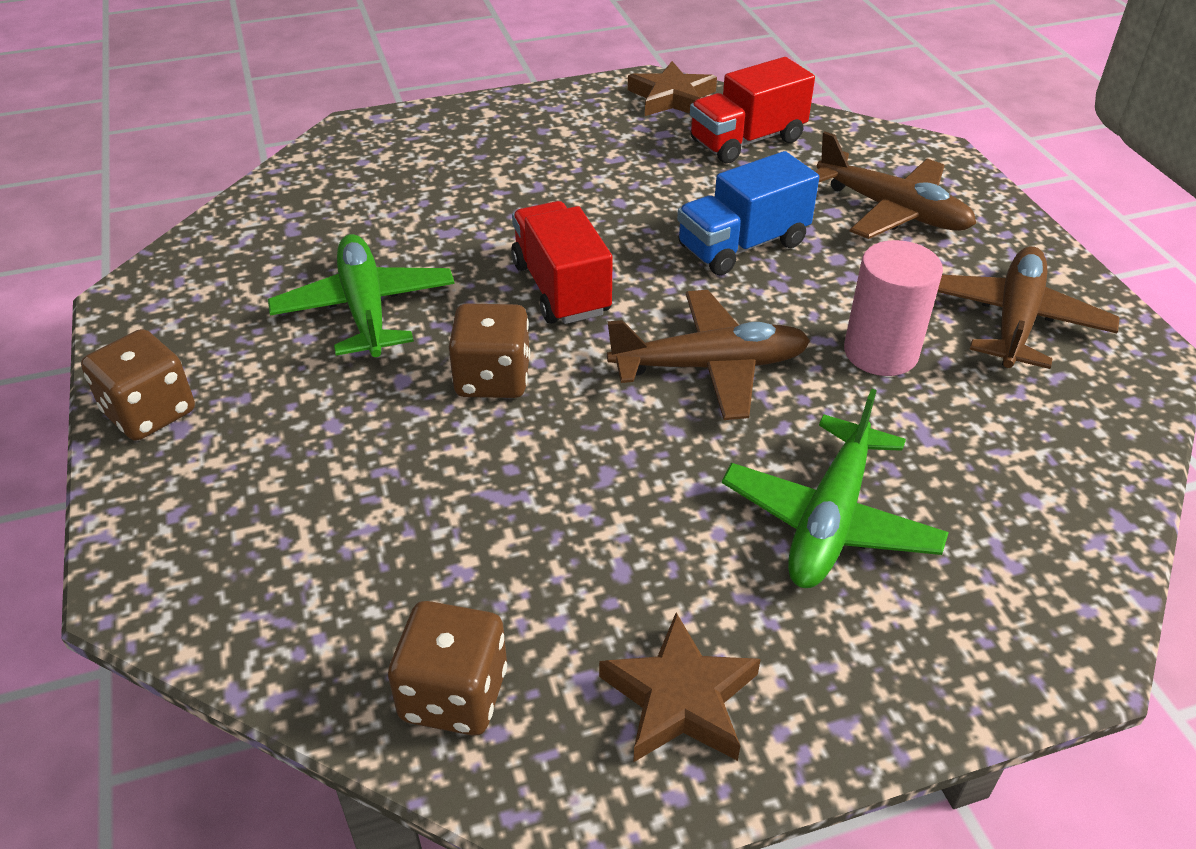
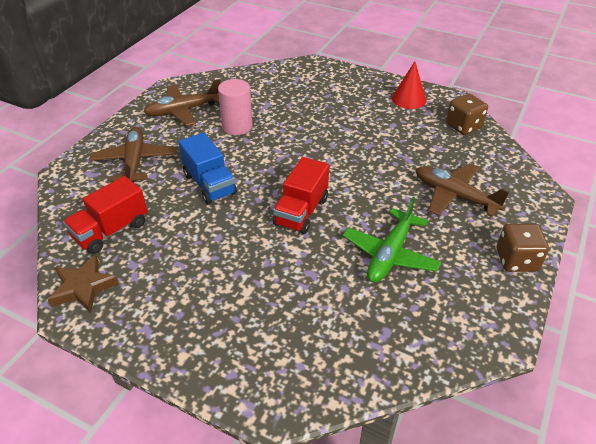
camera: 135 degrees left, 0 degrees up
brown dice [449,303,530,398] -> none
brown star [599,612,761,762] -> red cone [392,61,426,109]
brown plane [607,290,810,420] -> brown plane moved to [416,163,509,217]
blue truck [677,151,819,275] -> blue truck turned 45 degrees clockwise [179,132,237,204]
red truck [690,57,815,163] -> red truck turned 120 degrees clockwise [63,176,148,254]
green plane [722,389,949,588] -> none

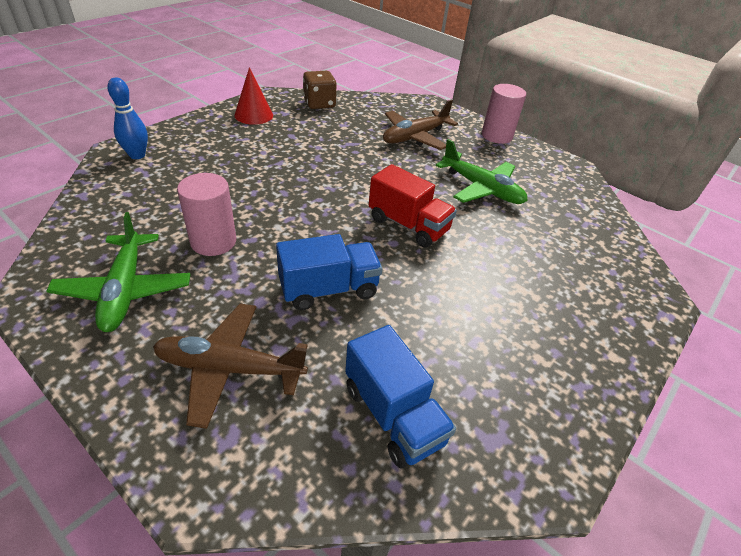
camera: 80 degrees left, 0 degrees up
brown star [48,255,119,313] -> none
red truck [63,176,148,254] -> blue truck [345,325,456,468]
brown plane [143,79,220,126] -> green plane [46,212,191,332]
brown dice [497,223,549,272] -> pink cylinder [482,84,526,144]
none -> blue bowling pin [107,78,148,159]

